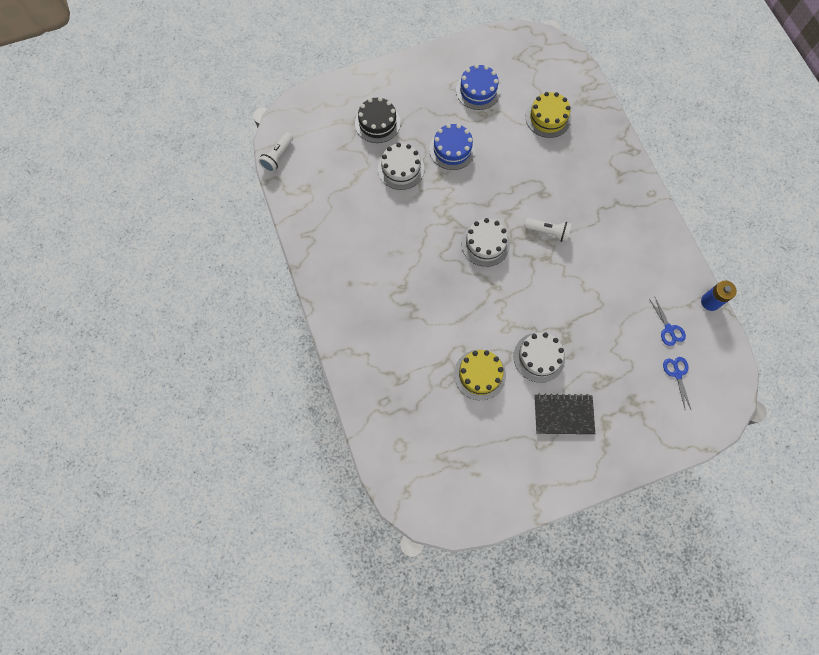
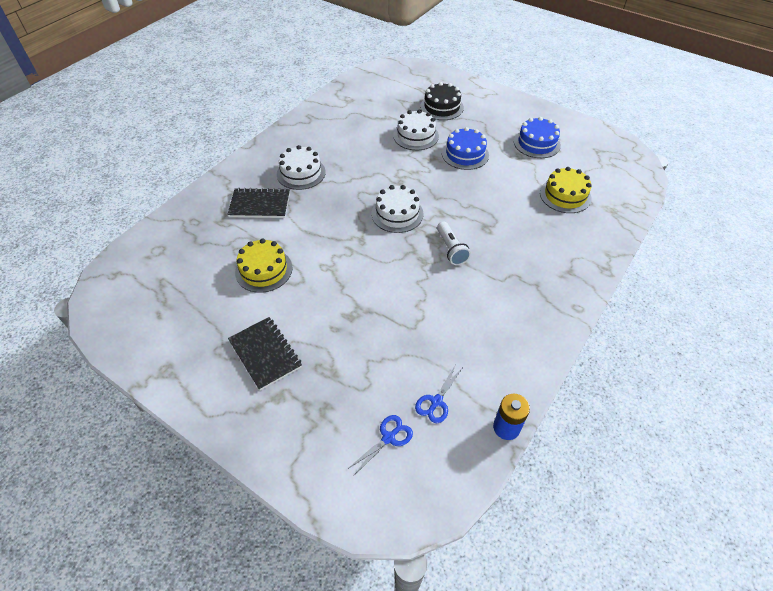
camera: 55 degrees right, 20 degrees down
white flashlight [258,132,293,172] -> none
white cake [513,332,565,383] -> white cake moved to [277,145,326,190]
none -> black notebook [227,188,290,218]

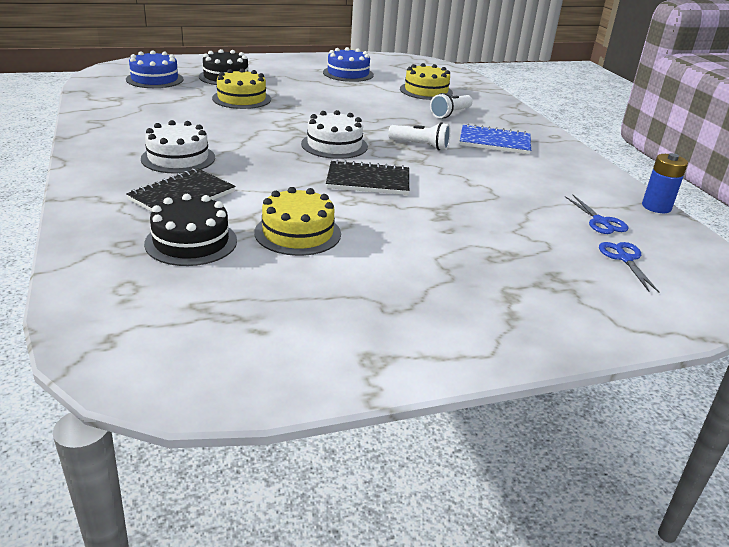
camera: 55 degrees left, 20 degrees down
black notebook [228,317,302,391] -> black notebook moved to [326,160,409,195]
white cake [393,110,439,150] -> yellow cake [212,68,271,109]
blue cake [442,127,489,170] -> blue cake moved to [126,50,184,88]
none -> black cake [144,194,237,266]
none -> white flashlight [430,93,473,118]
none -> blue notebook [460,124,531,154]

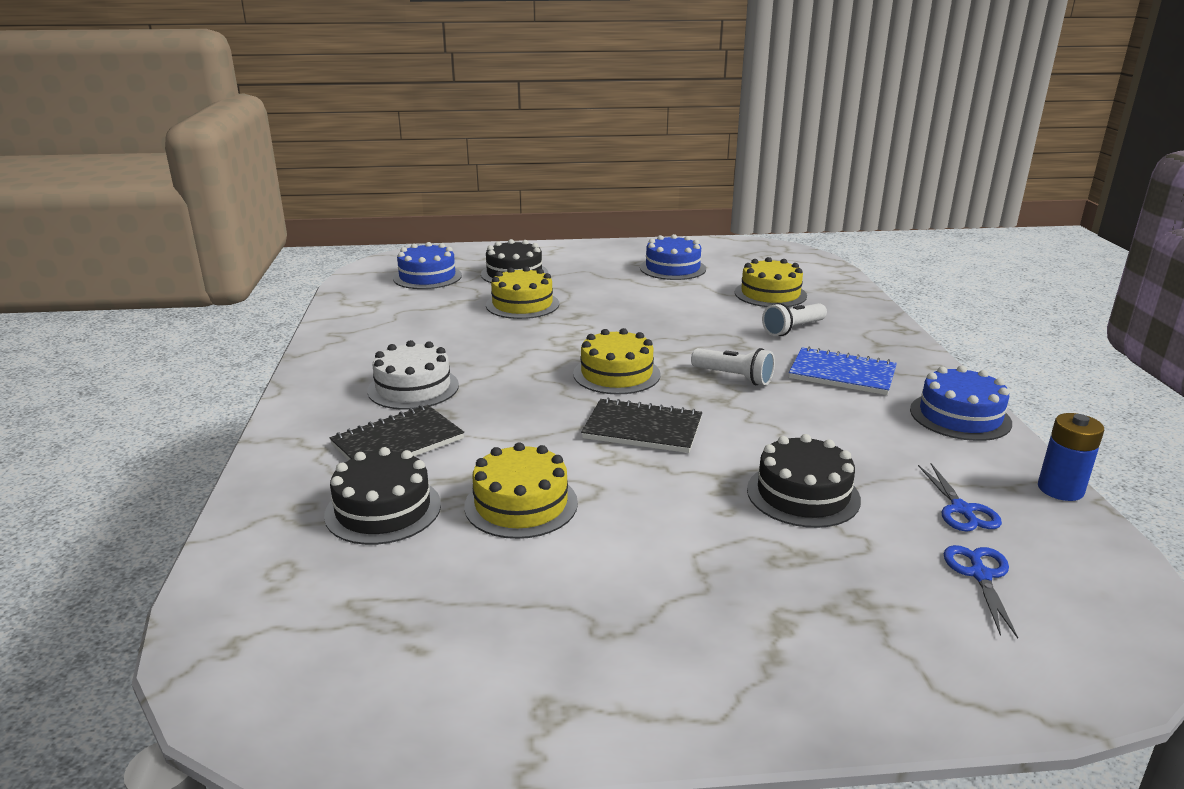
camera: 15 degrees right, 5 degrees down
white cake [301,110,368,159] -> yellow cake [573,328,661,394]
none -> black cake [747,434,861,528]
none -> blue cake [910,366,1012,441]

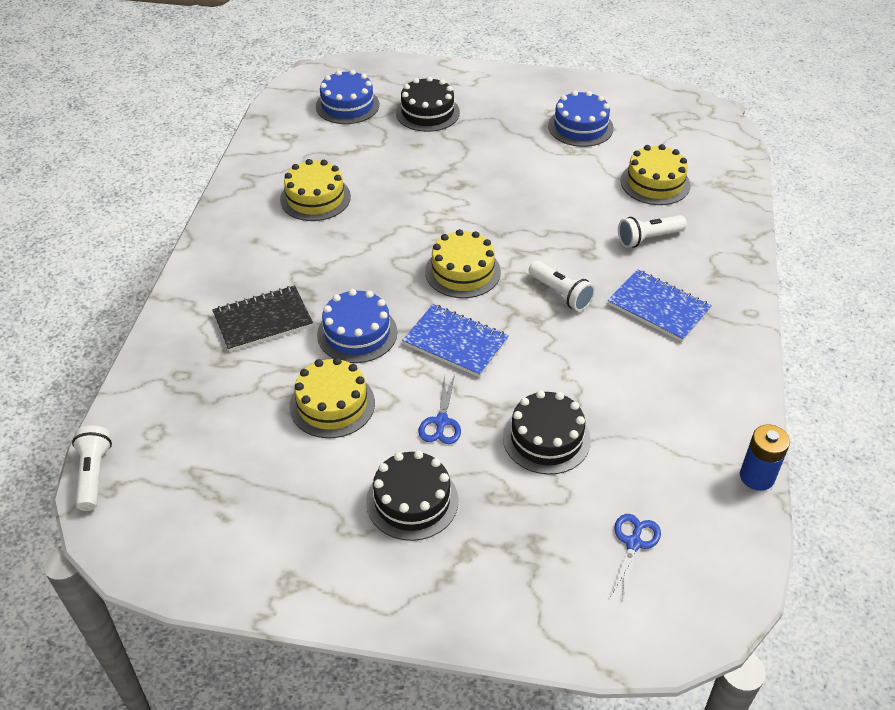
camera: 15 degrees right, 20 degrees up
black cake [324,447,441,545] -> black cake moved to [366,450,458,541]
white cake [367,340,459,410] -> none
yellow cake [486,266,559,319] -> yellow cake moved to [280,159,351,221]
black notebook [581,398,702,453] -> blue notebook [402,304,509,377]
blue cake [910,366,1012,441] -> blue cake moved to [317,289,397,363]
blue scissors [918,463,1002,531] -> blue scissors moved to [419,375,461,444]
none -> white flashlight [72,425,112,511]

